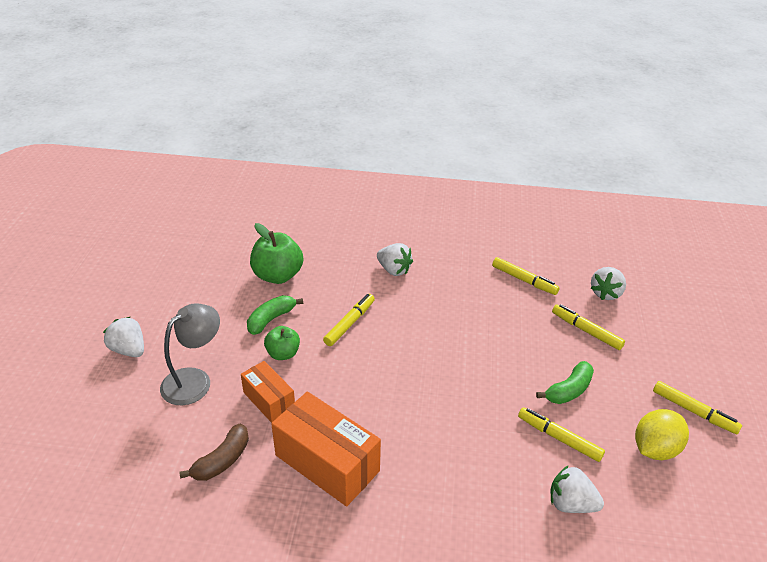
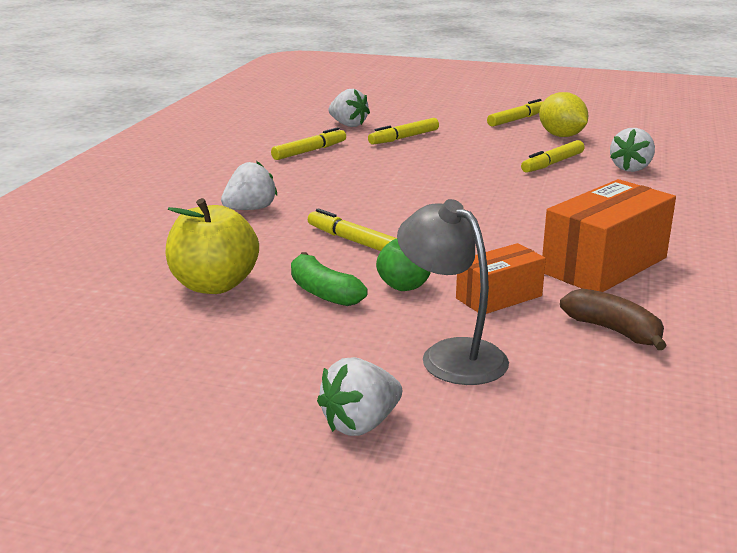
camera: 80 degrees left, 15 degrees down
green apple [250,223,303,284] -> yellow apple [166,198,259,294]
green banana [536,361,594,404] -> none

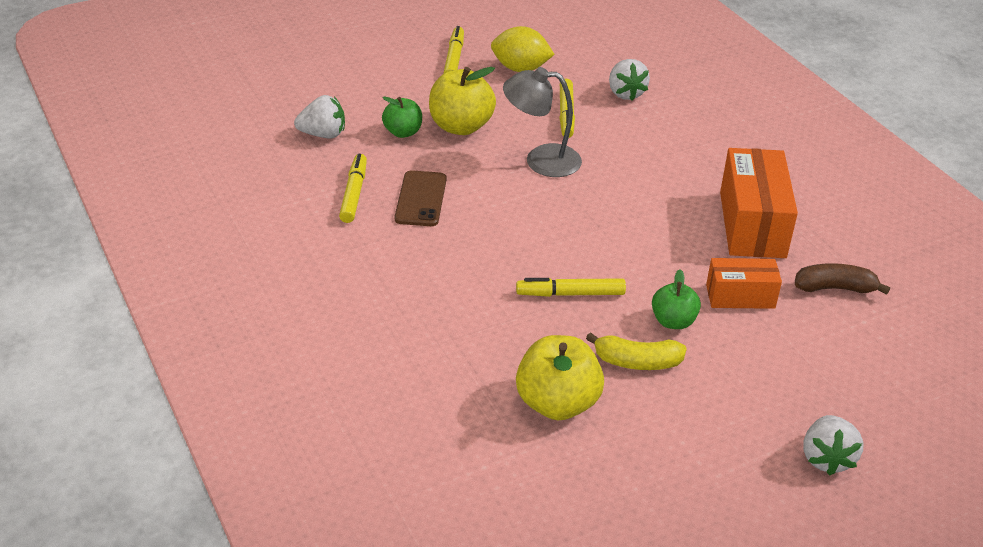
camera: 45 degrees left, 15 degrees up
white strawberry [221,161,277,210] -> none
green banana [291,252,368,306] -> yellow banana [586,332,687,370]
yellow marker [368,118,439,145] -> green apple [382,96,422,138]
grey lamp [397,199,509,385] -> grey lamp moved to [503,67,582,177]
orange box [456,243,546,314] -> orange box turned 75 degrees clockwise [706,258,782,309]
none -> brown phone [395,170,447,226]
none -> yellow apple [429,67,496,135]

